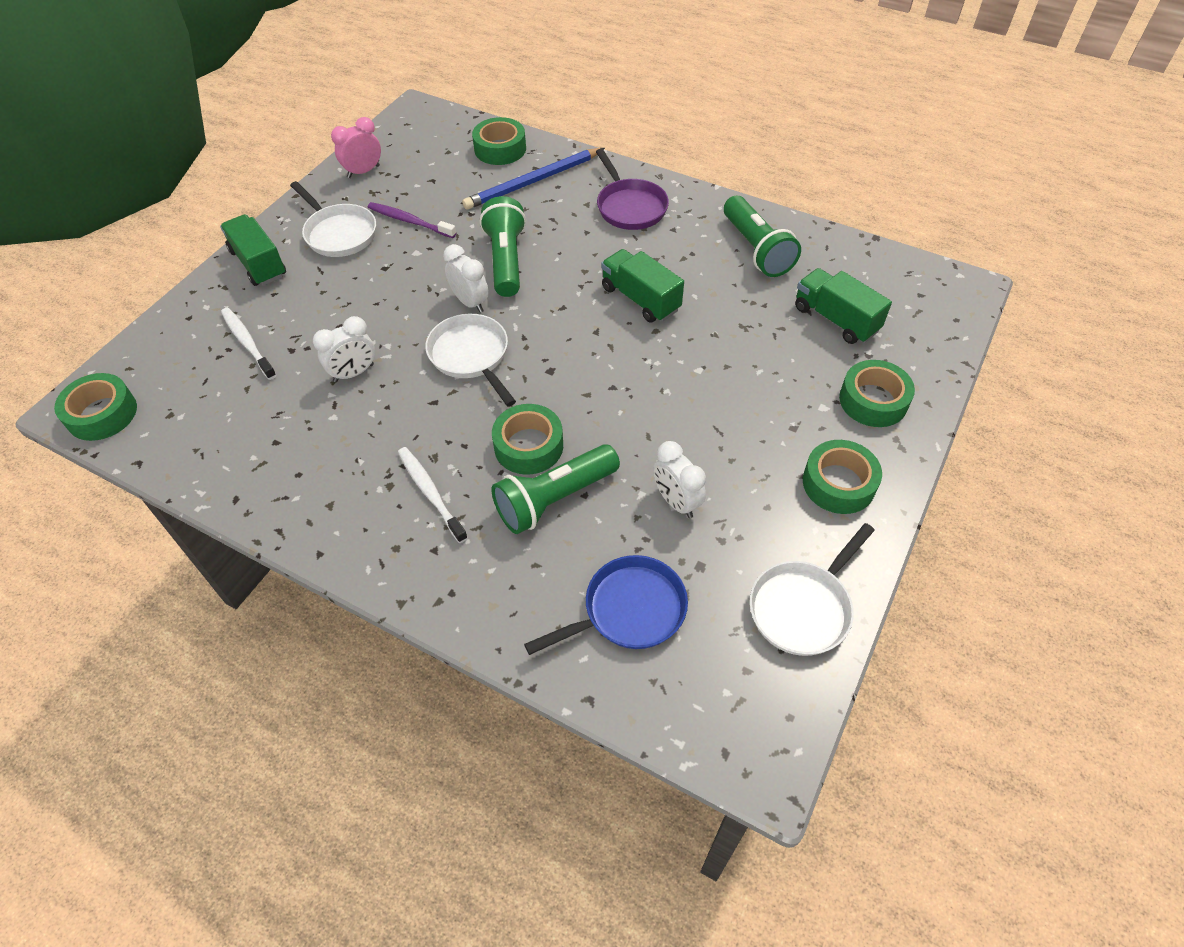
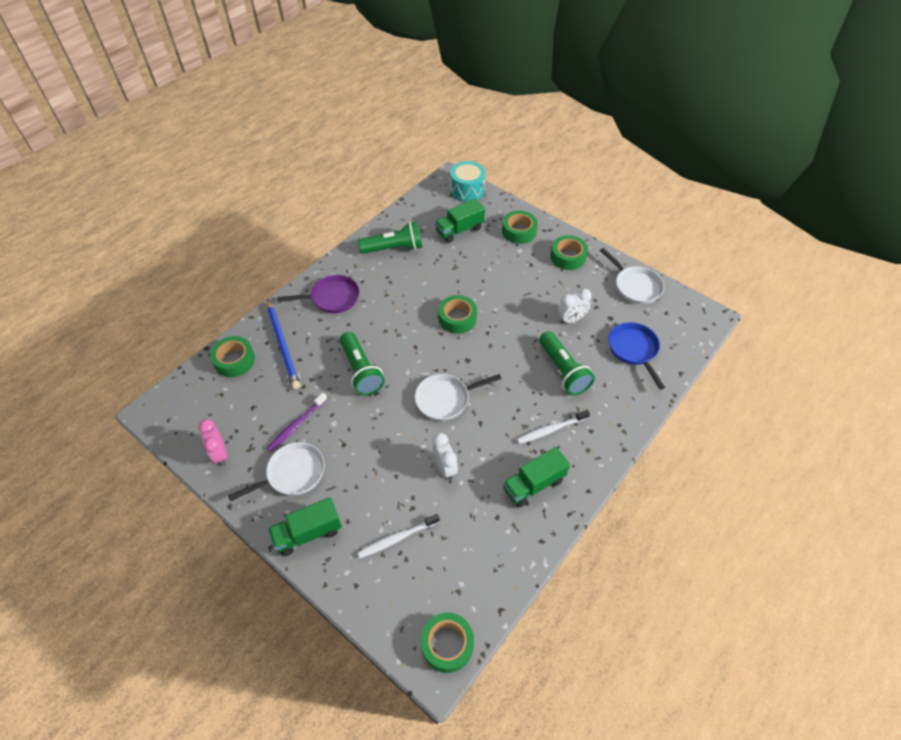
camera: 80 degrees left, 0 degrees up
white clock [443,244,489,313] -> none
green flashlight [480,196,526,297] -> green flashlight turned 120 degrees counterclockwise [340,332,385,396]
green tape [492,404,563,475] -> green tape moved to [438,295,477,334]
green truck [601,249,684,323] -> green truck moved to [503,447,570,507]
none -> turquoise drum [450,161,486,202]

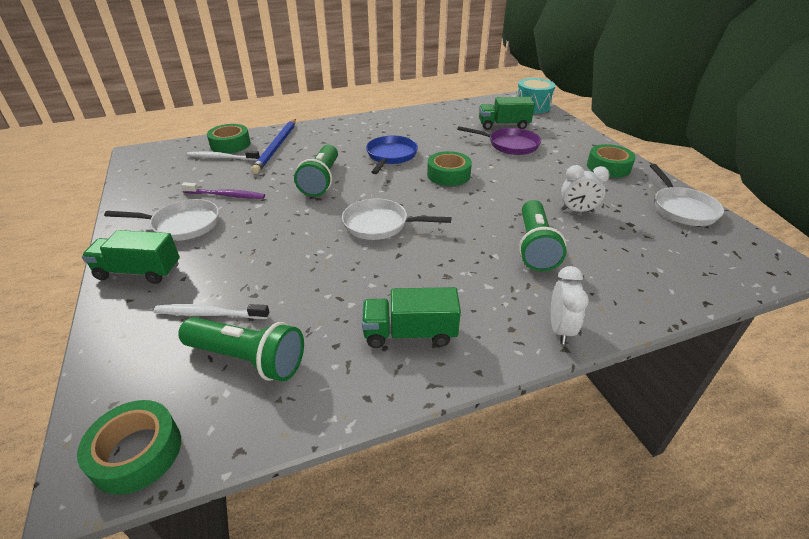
camera: 30 degrees right, 15 degrees down
pink clock [198,419,227,466] -> none
purple toothbrush [267,393,327,452] -> purple toothbrush turned 150 degrees counterclockwise [181,182,265,199]
purple pan [277,275,359,313] -> purple pan moved to [457,126,541,155]
green flashlight [358,221,422,254] -> green flashlight moved to [178,317,304,382]
white clock [432,433,458,480] -> white clock moved to [550,266,589,344]
green tape [502,211,538,244] -> none
white toothbrush [517,410,590,444] -> white toothbrush moved to [187,151,260,161]
blue pan [608,322,665,390] -> blue pan moved to [366,136,418,174]

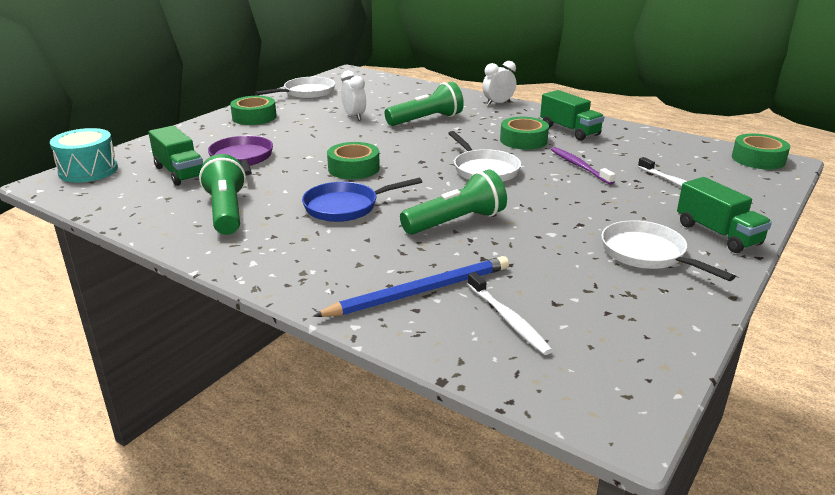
camera: 125 degrees left, 10 degrees down
green flashlight [178,317,304,382] -> green flashlight moved to [199,154,246,235]
purple toothbrush [181,182,265,199] -> purple toothbrush moved to [551,147,616,185]
green tape [207,124,251,154] -> green tape moved to [500,117,549,150]

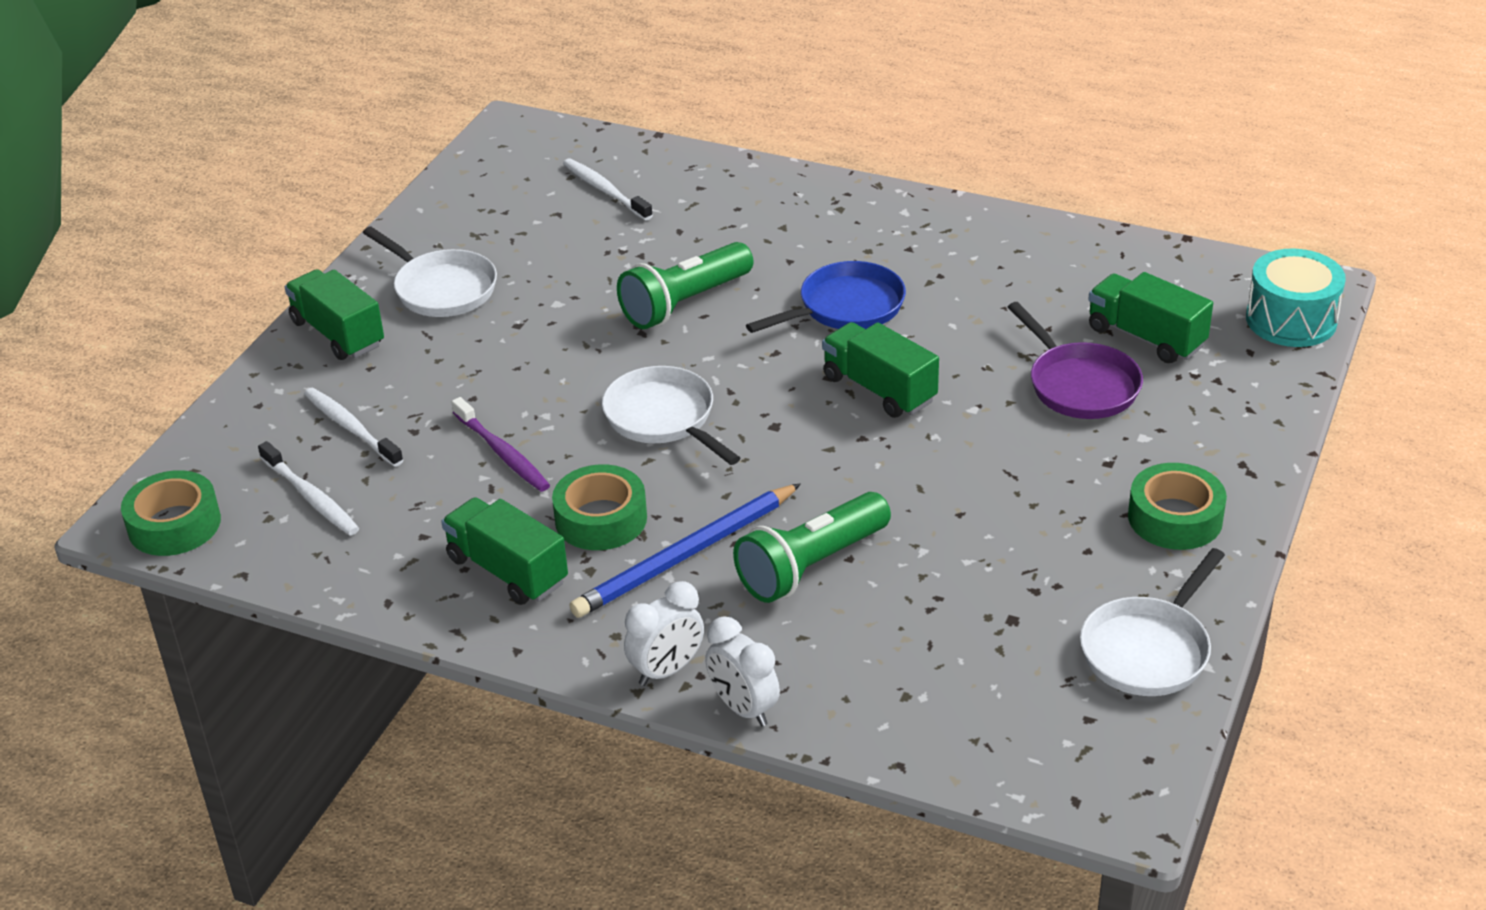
camera: 170 degrees right, 10 degrees up
green flashlight [199,154,246,235] -> none
blue pencil [313,256,509,317] -> blue pencil moved to [569,483,801,618]
green tape [327,142,380,179] -> green truck [822,322,939,418]
white clock [341,70,366,121] -> white clock moved to [705,617,780,726]
none -> white toothbrush [258,441,359,535]

